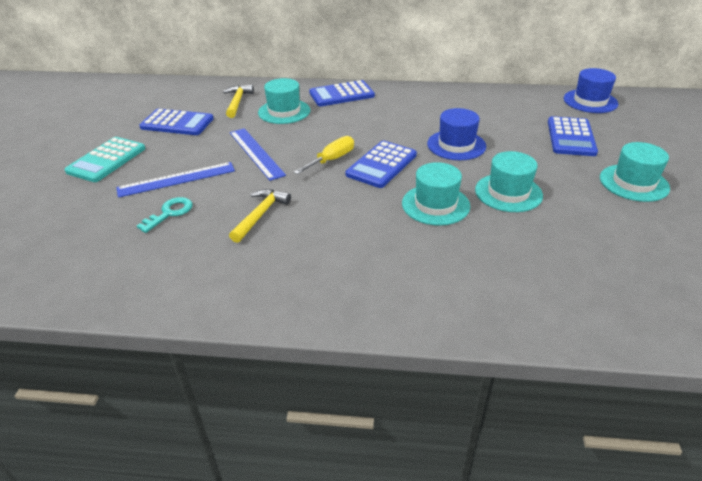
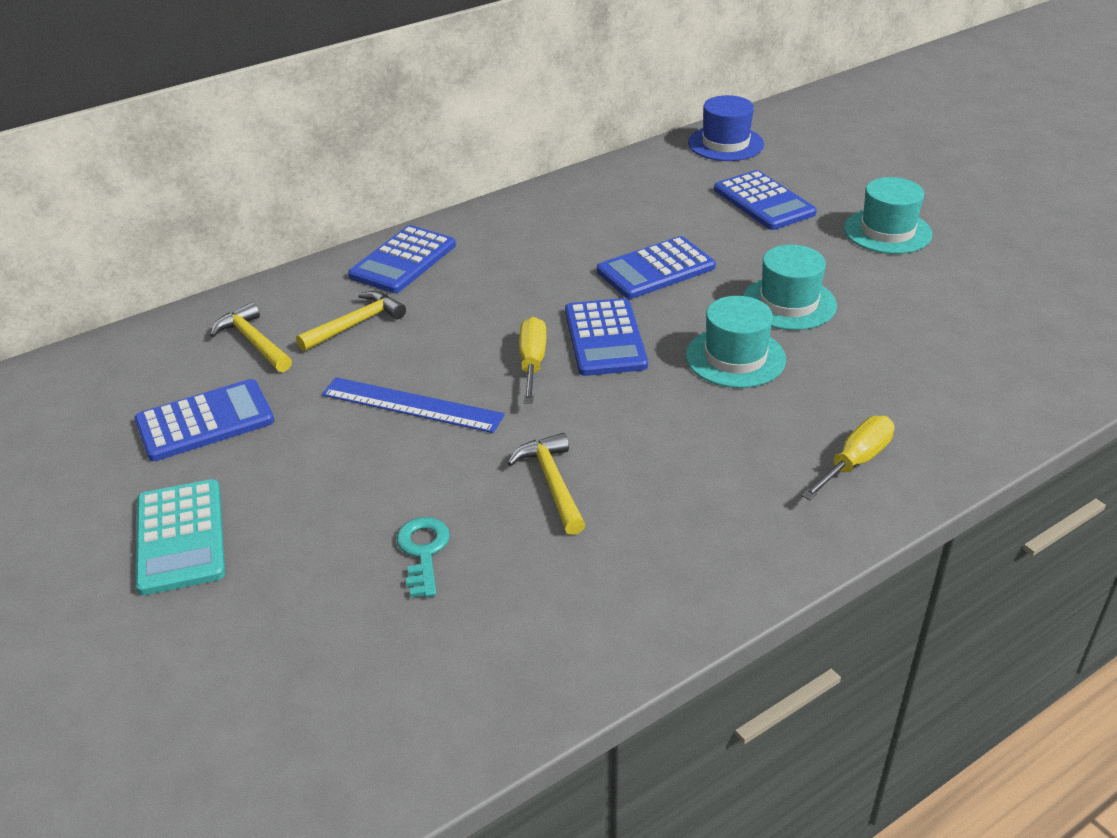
camera: 40 degrees left, 0 degrees up
blue ruler [116,162,235,198] -> none
turquoise hat [258,78,310,124] -> yellow hammer [296,291,406,351]
blue hat [427,108,486,160] -> blue calculator [597,236,716,299]
none -> yellow screwdriver [801,416,894,500]

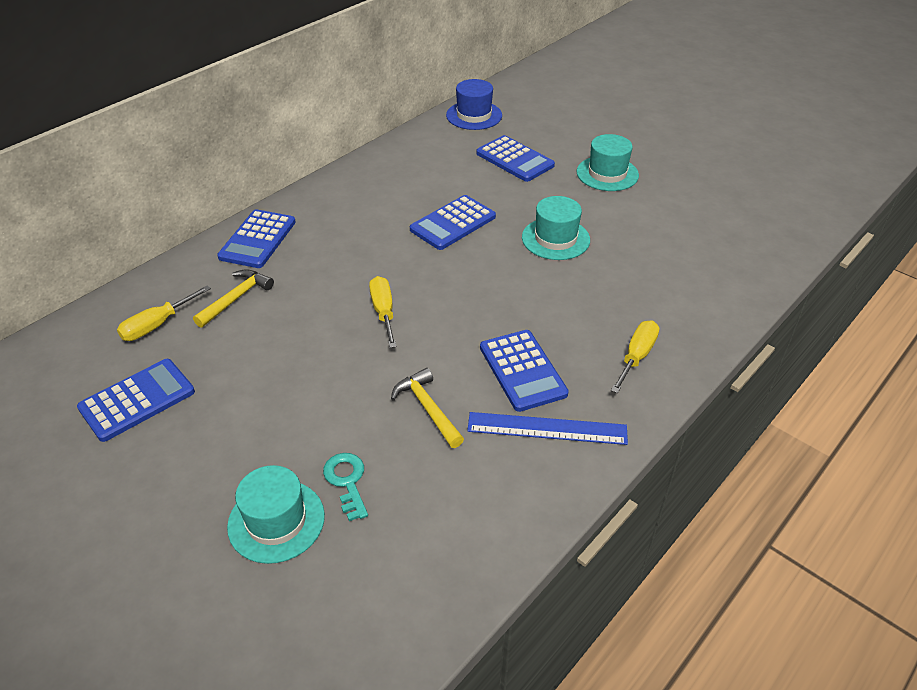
camera: 15 degrees left, 5 degrees up
turquoise calculator [135,479,225,595] -> none
yellow hammer [210,302,292,372] -> yellow screwdriver [117,285,211,341]
blue ruler [322,377,505,433] -> blue ruler moved to [467,412,628,445]
blue calculator [565,298,648,376] -> blue calculator moved to [480,330,569,412]
turquoise hat [686,296,786,388] -> turquoise hat moved to [227,465,325,564]

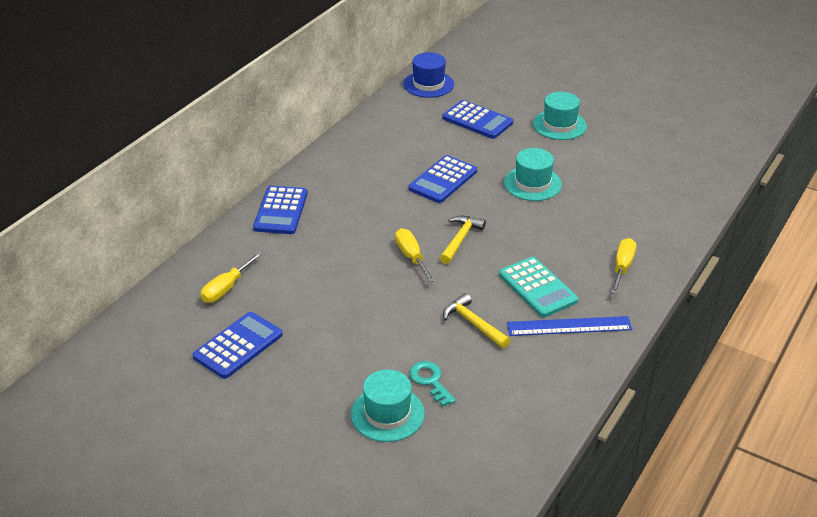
camera: 10 degrees left, 5 degrees down
yellow hammer [193,269,274,328] -> yellow hammer moved to [440,216,486,264]
blue calculator [480,330,569,412] -> turquoise calculator [499,257,578,317]

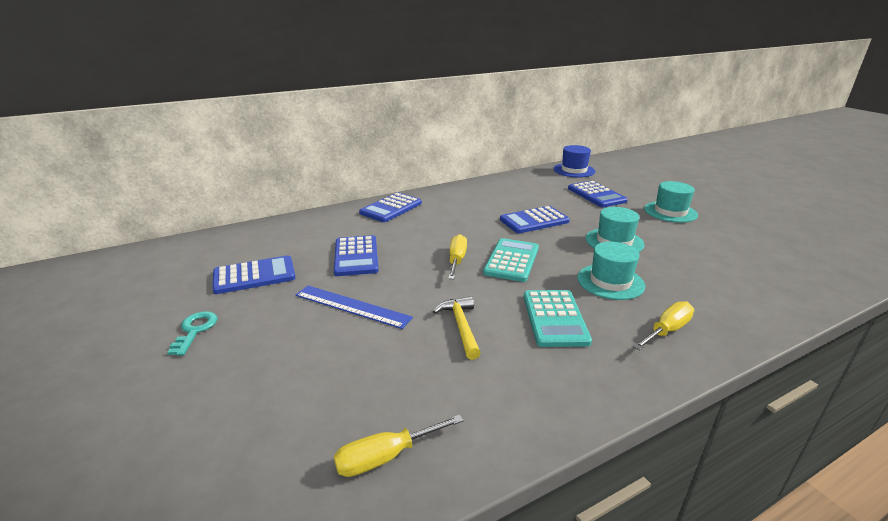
camera: 30 degrees right, 10 degrees down
yellow screwdriver [200,252,263,303] -> yellow screwdriver moved to [334,414,464,477]
turquoise hat [351,369,425,442] -> turquoise hat moved to [577,242,645,300]
turquoise key [409,361,456,406] -> turquoise key moved to [167,311,217,356]
yellow hammer [440,216,486,264] -> turquoise calculator [483,238,539,282]
blue ruler [507,316,632,336] -> blue ruler moved to [296,285,413,329]
none -> blue calculator [334,235,379,276]

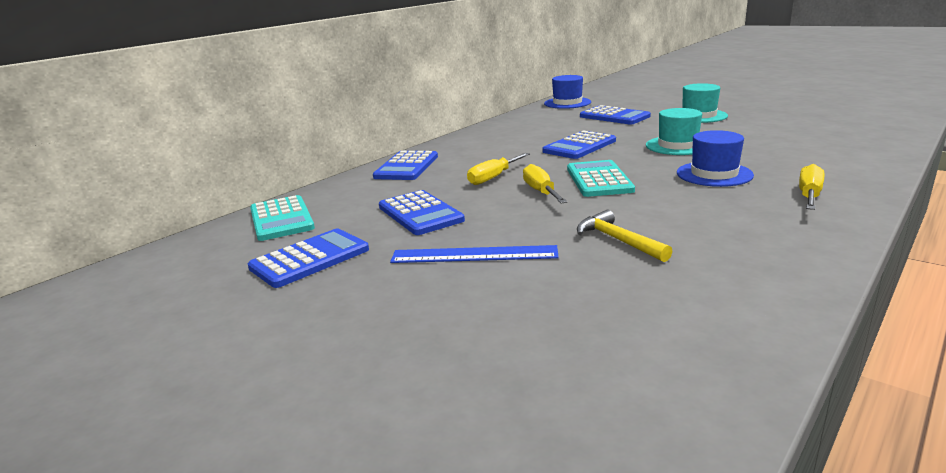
camera: 20 degrees left, 5 degrees down
turquoise key [167,311,217,356] -> none
yellow screwdriver [334,414,464,477] -> yellow screwdriver moved to [467,153,530,185]
turquoise calculator [524,290,592,347] -> turquoise calculator moved to [250,195,315,241]
turquoise hat [577,242,645,300] -> blue hat [677,130,754,187]

